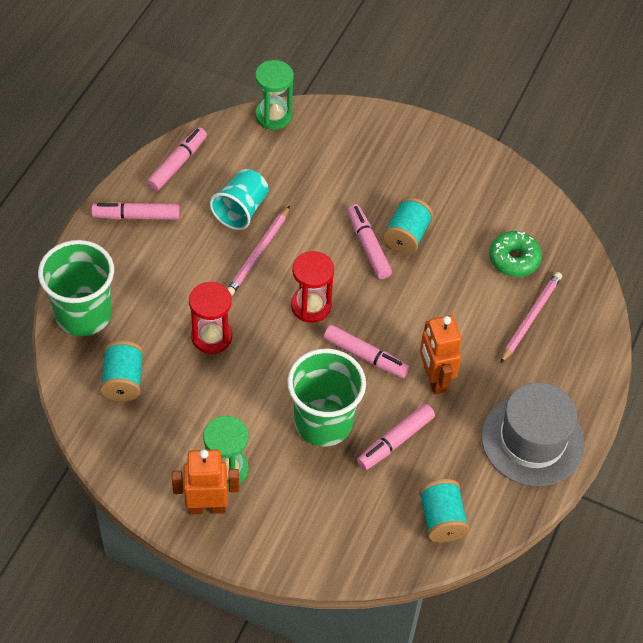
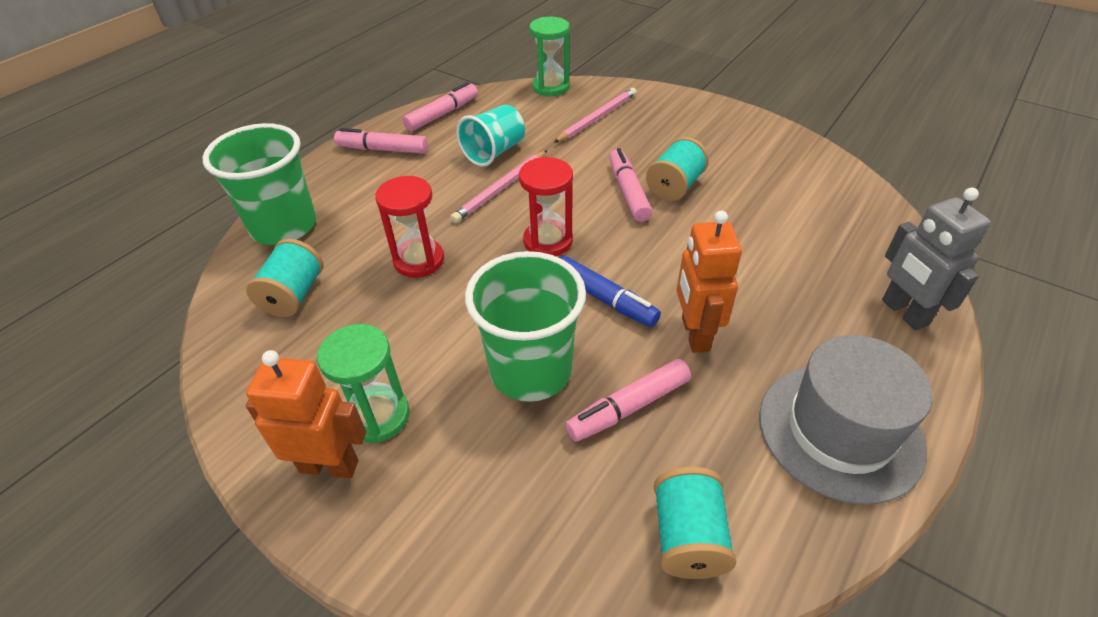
camera: 15 degrees right, 10 degrees down
pink marker [324,325,409,378] -> blue marker [559,256,661,327]
green donut [489,231,542,277] -> none
pink pencil [500,272,562,364] -> pink pencil moved to [554,88,637,143]
none -> grey robot [882,188,991,330]

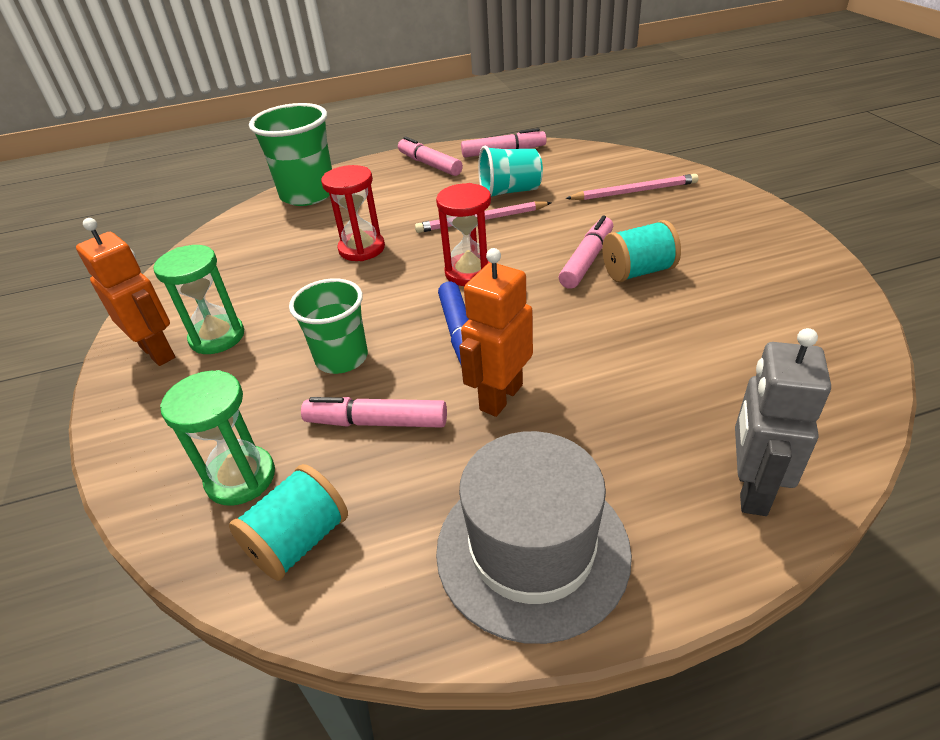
camera: 40 degrees right, 5 degrees down
turquoise spool [246,239,323,317] -> none
green cup [465,251,586,402] -> green cup [289,278,368,374], size x0.67
green hourglass [530,17,570,96] -> green hourglass moved to [160,370,275,506]

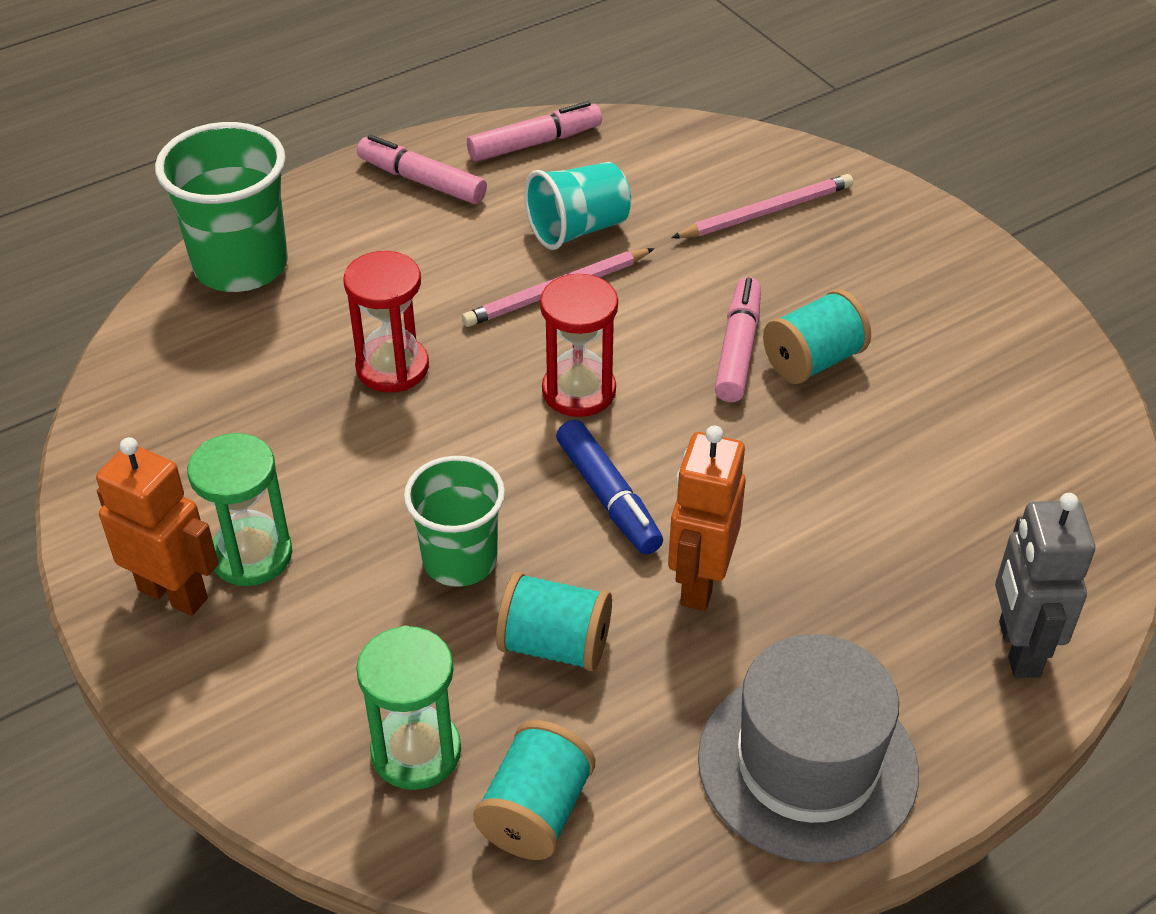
camera: 20 degrees left, 5 degrees up
pink marker [301,397,447,428] -> turquoise spool [496,572,612,671]

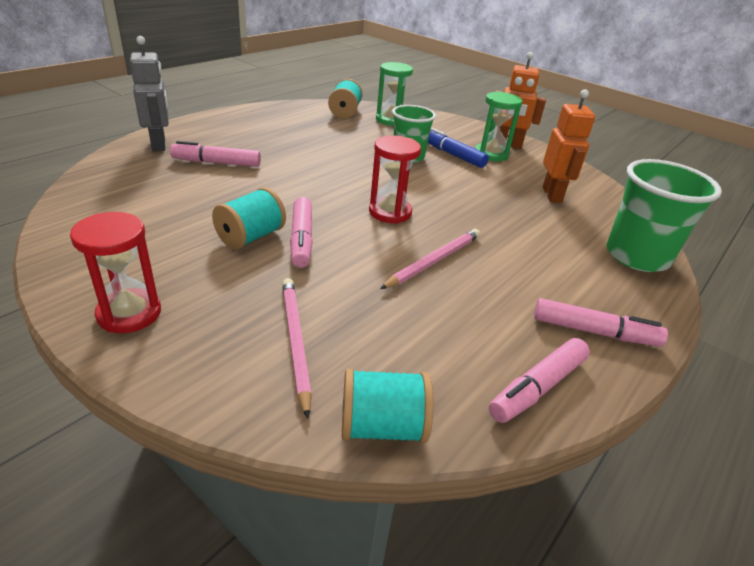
camera: 160 degrees right, 10 degrees down
red hourglass [343,251,429,392] -> red hourglass moved to [70,212,161,333]
turquoise spool [496,572,612,671] -> turquoise spool moved to [342,369,433,443]
turquoise cup [524,162,631,250] -> none
blue marker [556,419,663,555] -> blue marker moved to [428,127,489,168]
orange robot [668,426,746,611] -> orange robot moved to [543,89,595,203]
pink pencil [671,174,853,239] -> pink pencil turned 120 degrees clockwise [282,278,312,419]
grey hat [698,634,919,863] -> none
none -> pink marker [170,141,261,167]

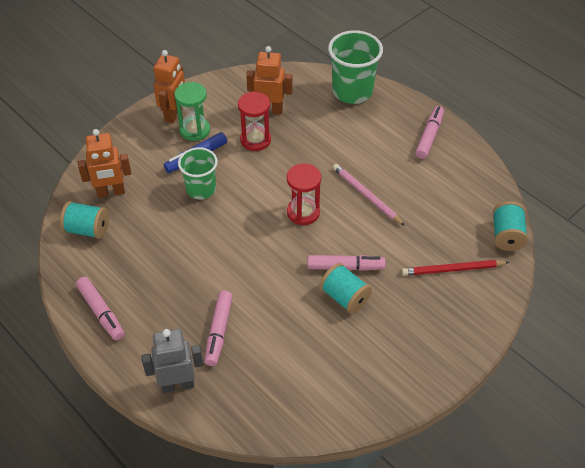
camera: 80 degrees left, 15 degrees up
red hourglass [70,212,161,333] -> red hourglass moved to [238,91,271,151]
pink pencil [282,278,312,419] -> red pencil [402,260,509,276]
green hourglass [376,62,413,126] -> orange robot [78,129,131,198]
pink marker [489,338,590,423] -> pink marker moved to [76,277,124,340]

